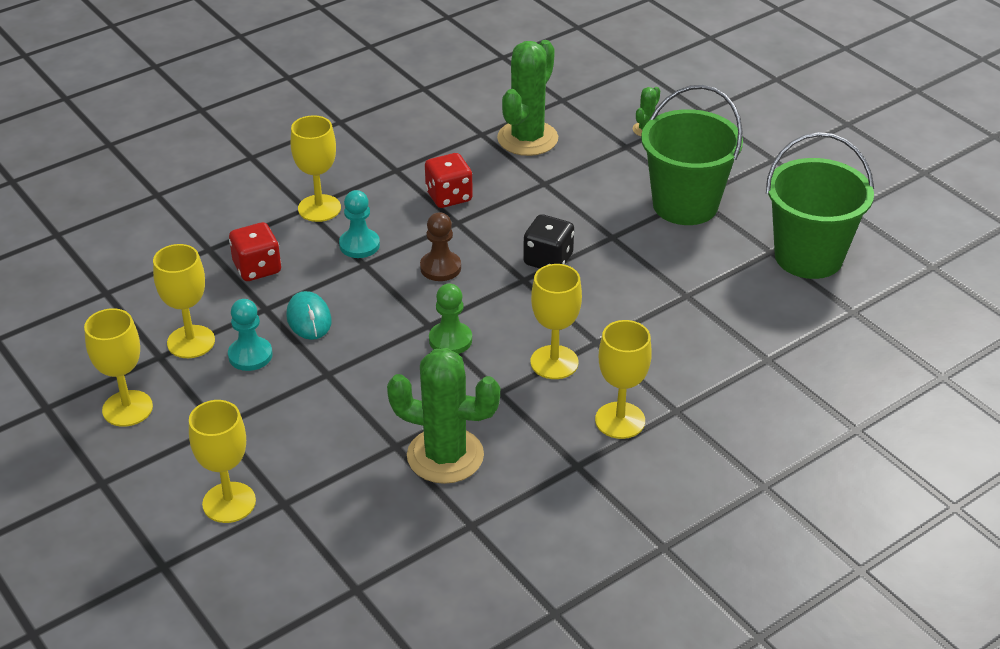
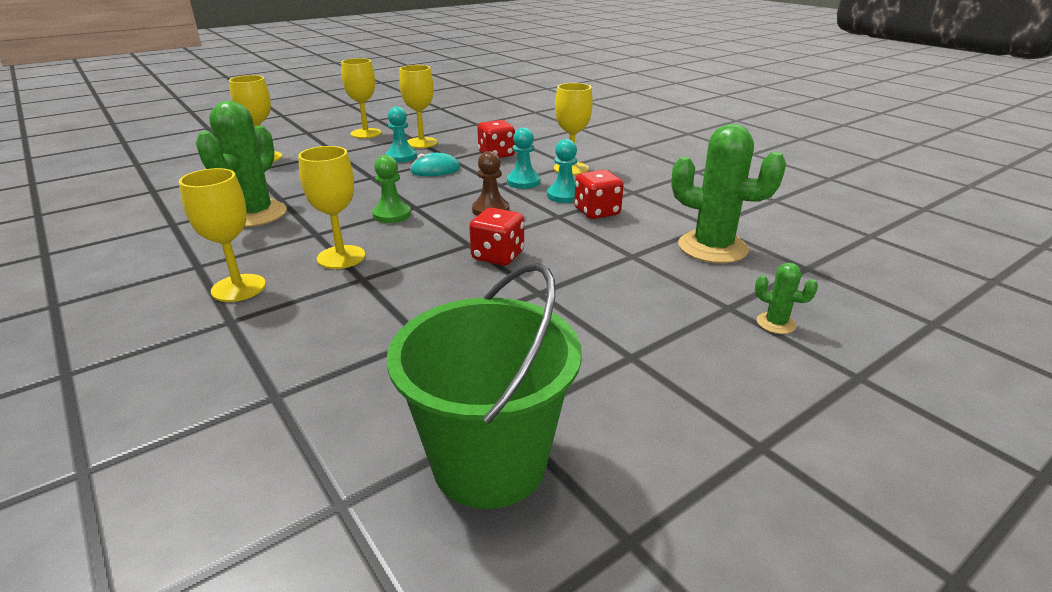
camera: 90 degrees right, 10 degrees down
black dice [523,214,574,269] -> red dice [469,208,524,266]
green bucket [641,85,743,225] -> none
none -> turquoise pawn [547,139,577,203]

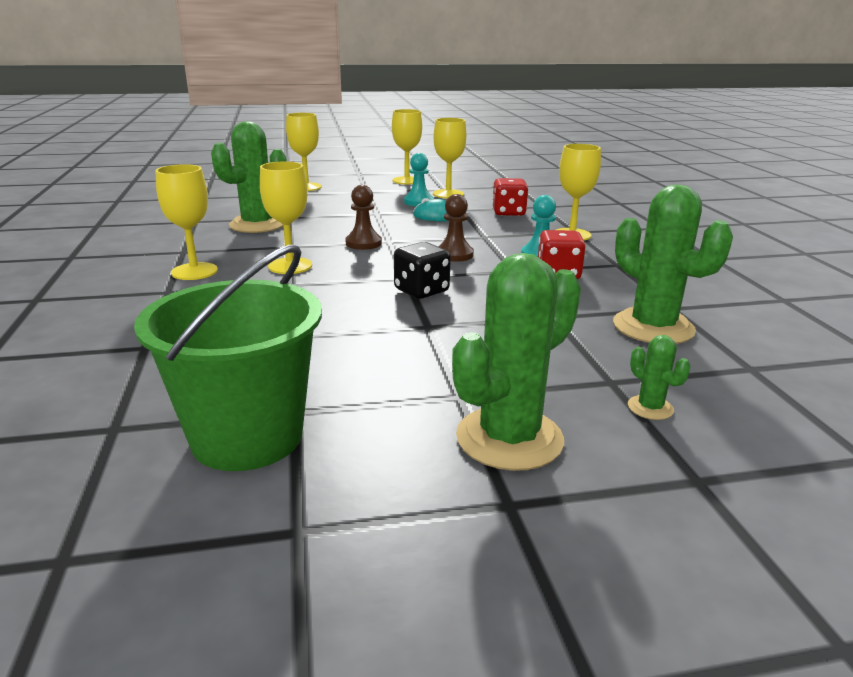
camera: 25 degrees right, 5 degrees down
green pawn [372,155,411,223] -> brown pawn [345,185,382,250]
red dice [469,208,524,266] -> black dice [394,242,451,299]
turquoise pawn [507,128,540,189] -> none
none -> green cactus [452,253,581,471]

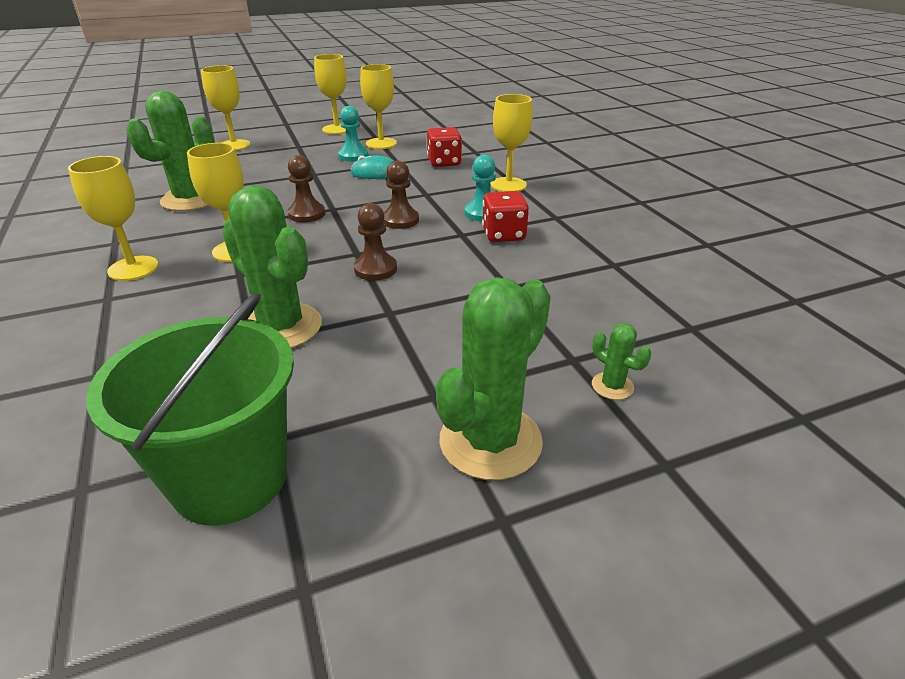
camera: 10 degrees left, 10 degrees up
black dice [394,242,451,299] -> brown pawn [354,203,397,281]
green cactus [613,185,733,344] -> green cactus moved to [222,185,322,348]

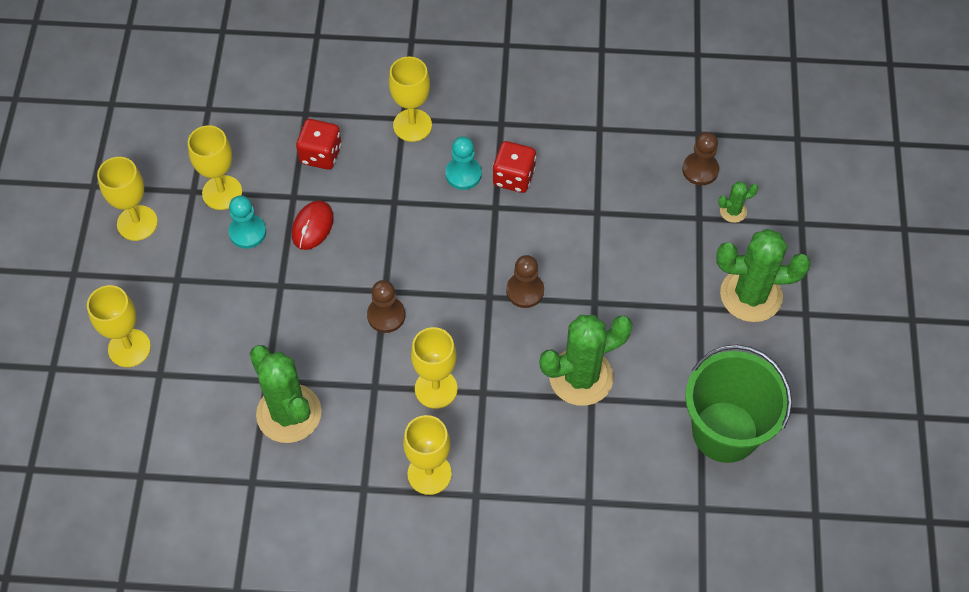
camera: 65 degrees left, 25 degrees up
turquoise mouse [351,155,394,179] -> red mouse [292,201,334,250]
brown pawn [383,161,419,229] -> brown pawn moved to [682,132,719,185]
green cactus [436,277,551,480] -> green cactus turned 60 degrees counterclockwise [716,229,811,322]

